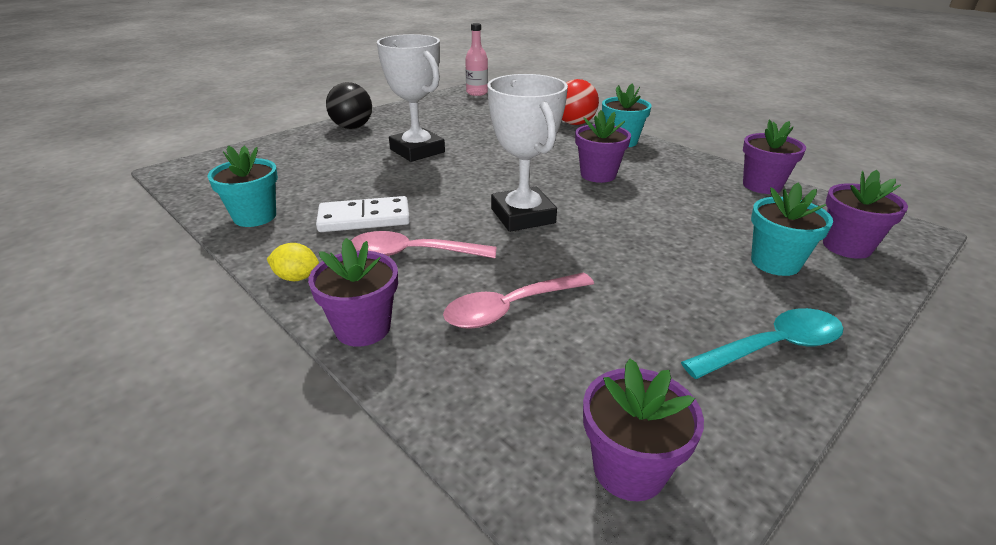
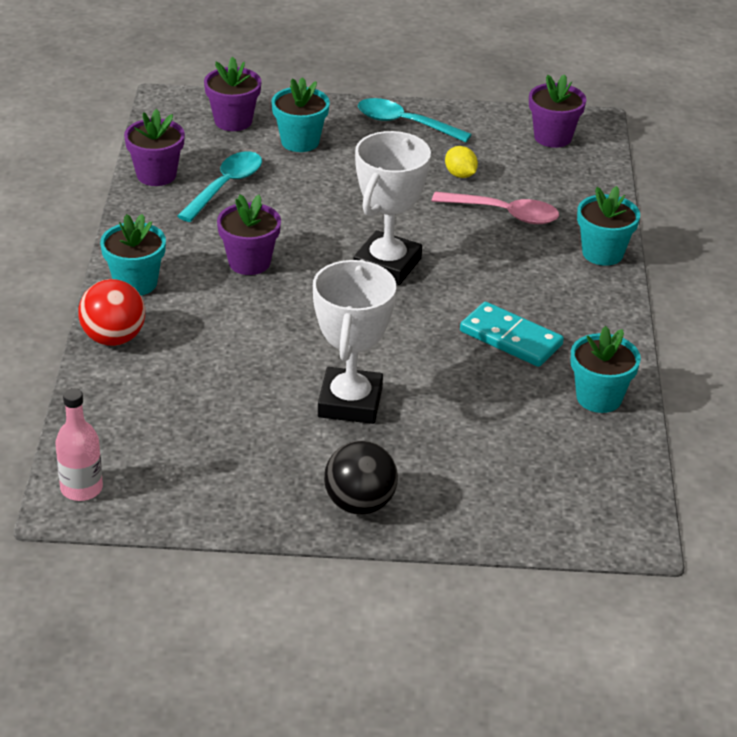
camera: 135 degrees left, 5 degrees up
yellow lemon [267,243,319,281] -> yellow lemon moved to [445,146,478,178]
purple flower pot [308,238,398,347] -> turquoise flower pot [577,186,640,266]
white domino [316,196,410,232] -> turquoise domino [460,302,564,367]
pink spoon [351,231,497,258] -> none
none -> turquoise spoon [177,151,262,222]

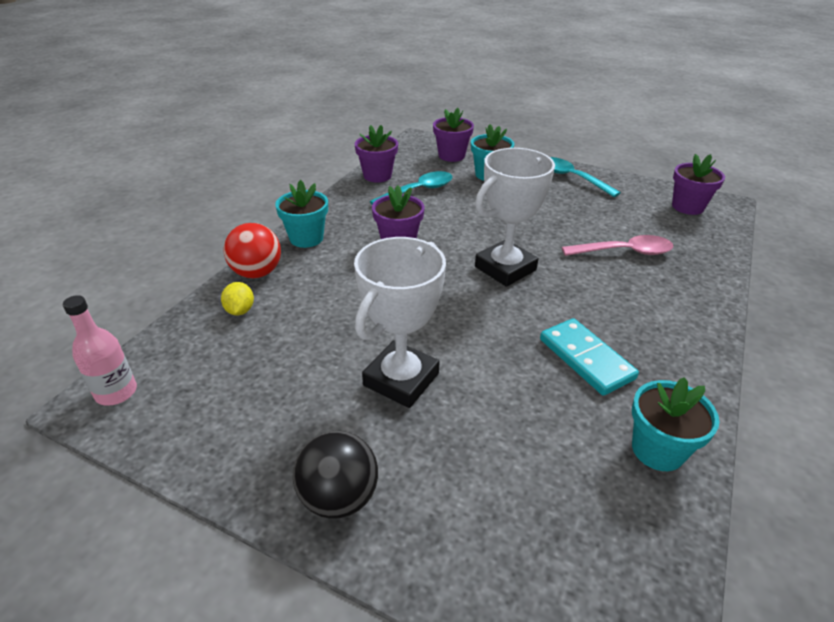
camera: 25 degrees right, 0 degrees up
pink spoon [432,192,559,224] -> pink spoon turned 45 degrees counterclockwise [562,235,673,256]
yellow lemon [445,146,478,178] -> yellow lemon moved to [221,282,254,315]
turquoise flower pot [577,186,640,266] -> none

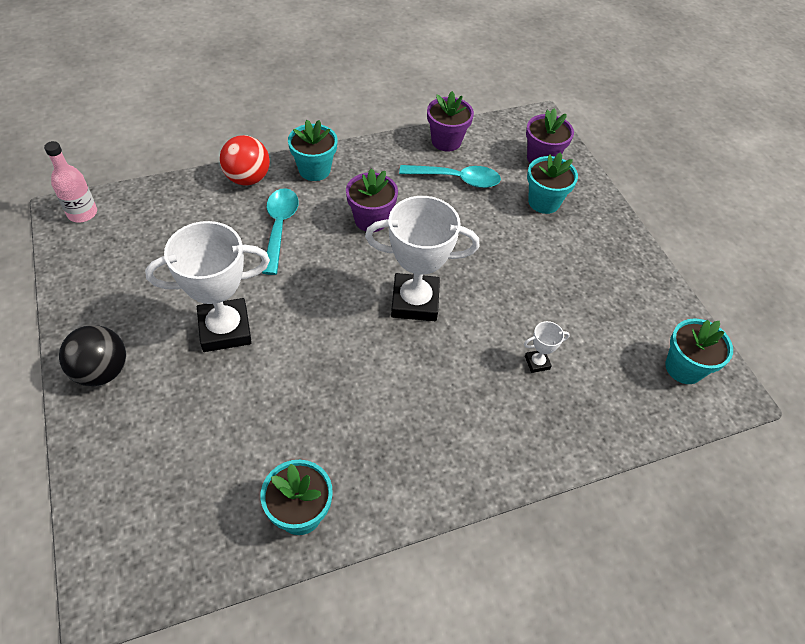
camera: 40 degrees right, 15 degrees up
yellow lemon [221,282,254,315] -> none
turquoise domino [540,318,639,396] -> none
turquoise spoon [550,157,621,197] -> turquoise spoon moved to [262,188,299,275]
pink spoon [562,235,673,256] -> white trophy [524,321,570,373]
purple flower pot [672,154,725,215] -> turquoise flower pot [665,318,733,384]

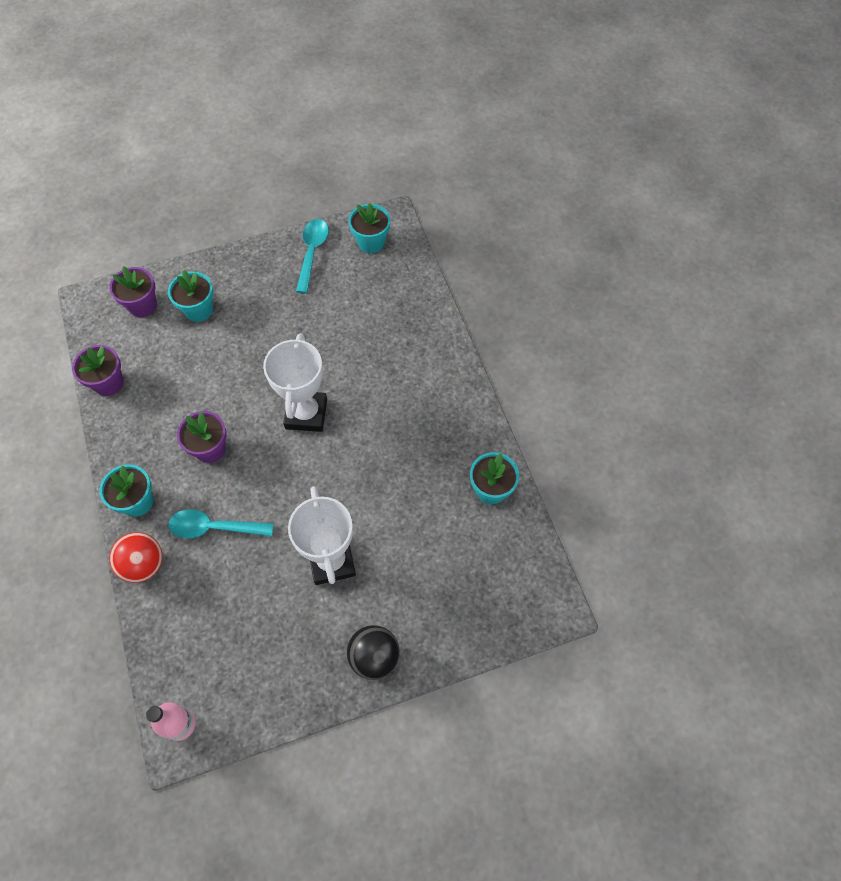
camera: 85 degrees left, 10 degrees up
turquoise spoon [399,165,501,188] -> turquoise spoon moved to [296,219,329,293]
white trophy [524,321,570,373] -> none

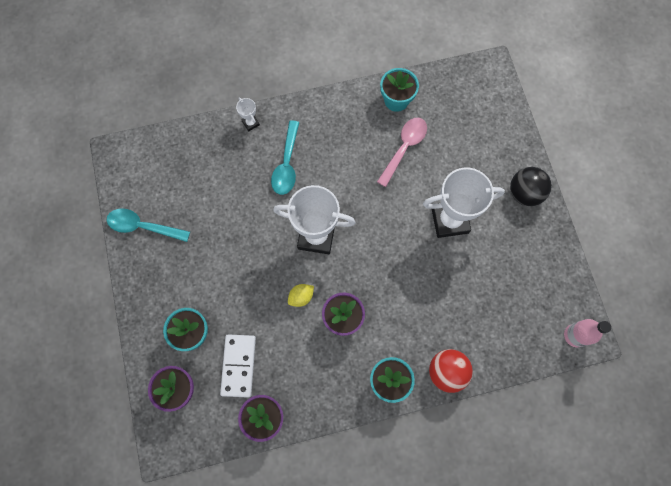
camera: 85 degrees left, 10 degrees up
turquoise spoon [168,509,274,538] -> turquoise spoon moved to [271,120,300,195]
turquoise flower pot [348,203,391,253] -> none
none -> white domino [220,334,256,398]
none -> white trophy [236,97,260,132]
none -> yellow lemon [288,284,314,307]
none -> pink spoon [377,118,427,187]

